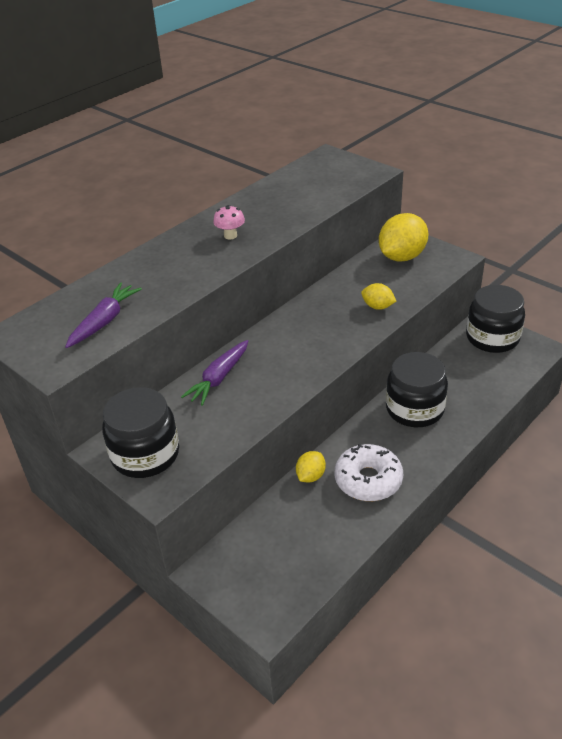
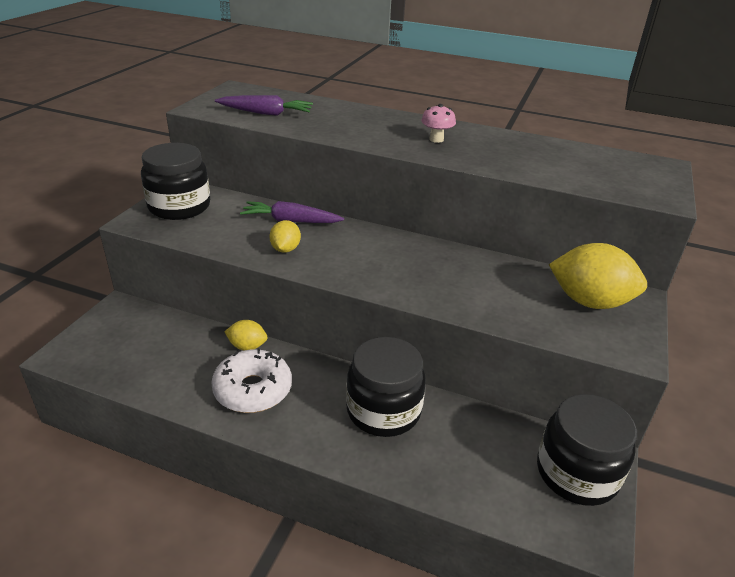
camera: 65 degrees right, 5 degrees down
yellow lemon [361,283,396,310] -> yellow lemon moved to [270,220,301,253]

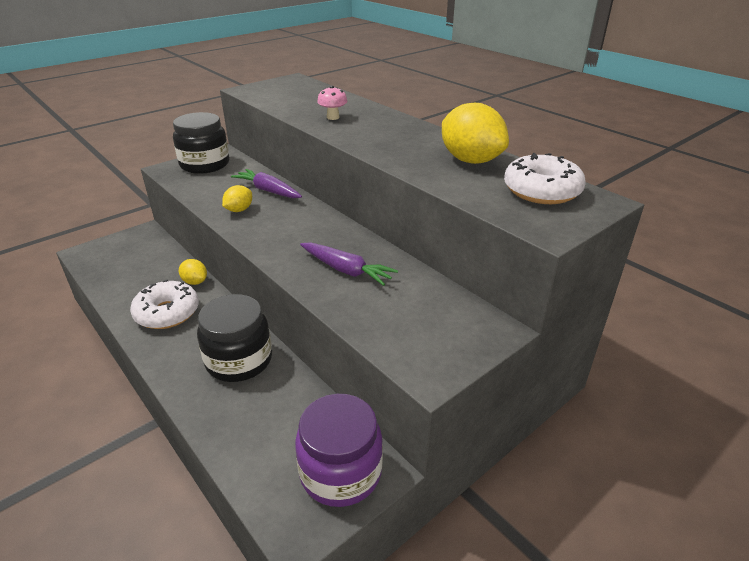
camera: 30 degrees right, 0 degrees up
purple carrot [215,95,313,116] -> purple carrot moved to [300,242,398,286]
pink mushroom [421,104,456,143] -> pink mushroom moved to [317,85,348,120]
black jar [537,394,637,506] -> purple jar [295,394,383,507]
yellow lemon [549,243,647,309] -> yellow lemon moved to [442,103,509,164]
none -> white donut [504,153,586,204]

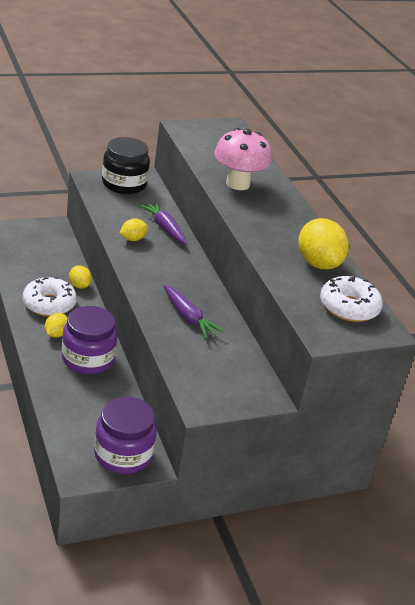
camera: 15 degrees right, 0 degrees up
black jar [197,294,272,382] -> purple jar [62,306,118,374]
pink mushroom [317,85,348,120] -> pink mushroom [214,128,272,190], size x2.13
none -> yellow lemon [45,313,68,338]

